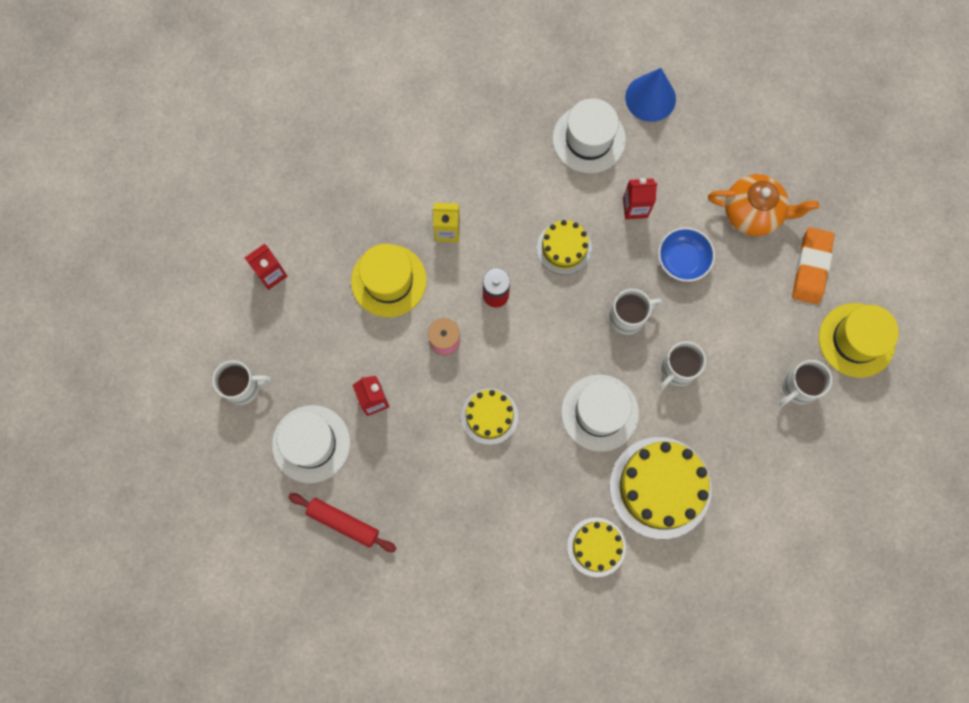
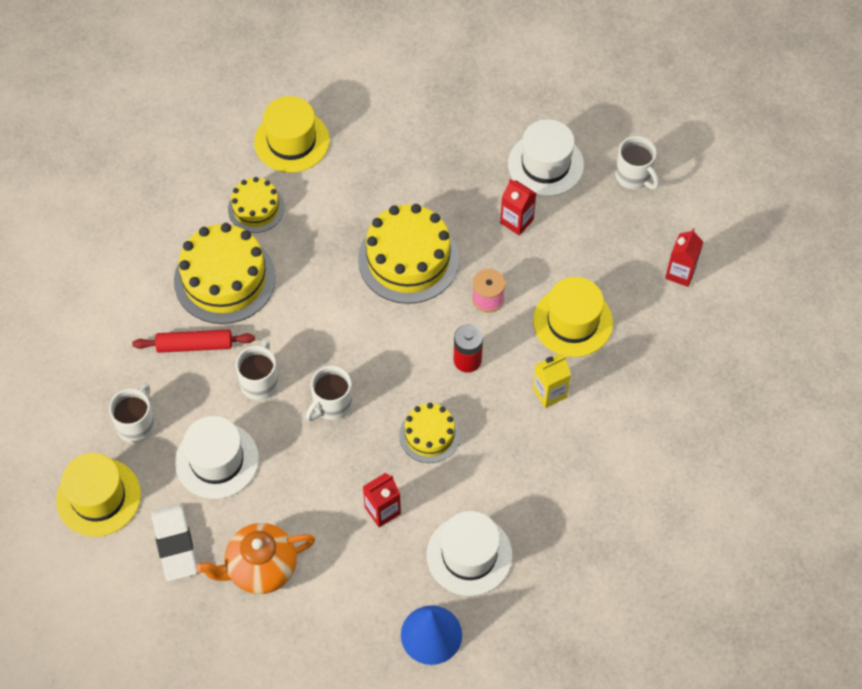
camera: 150 degrees right, 15 degrees down
white mug [212,360,272,405] -> white mug turned 90 degrees counterclockwise [615,136,659,190]
red rolling pin [288,493,397,552] -> red rolling pin moved to [132,330,255,353]
yellow cake [461,388,518,445] -> yellow cake [358,204,459,304], size x1.75
white hat [561,374,639,452] -> white hat moved to [175,416,259,499]
blue bowl [658,227,715,282] -> none
orange eraser [792,227,835,304] -> white eraser [152,504,197,581]
none -> yellow hat [254,96,330,173]

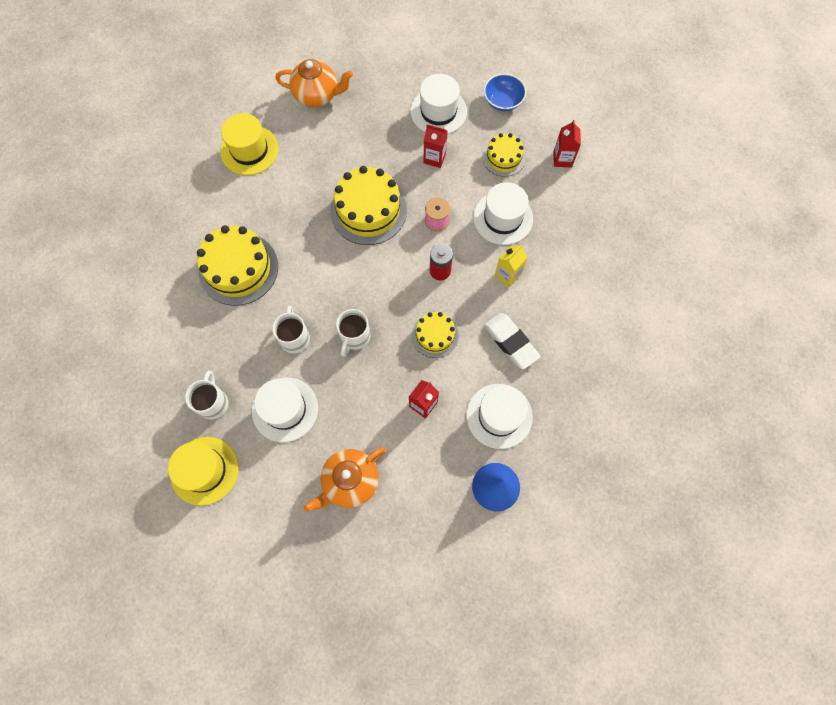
camera: 20 degrees left, 10 degrees up
red rolling pin [132,330,255,353] -> none
white eraser [152,504,197,581] -> white eraser moved to [484,313,541,369]
yellow cake [228,177,285,233] -> yellow cake moved to [483,133,525,177]
yellow hat [533,277,613,357] -> white hat [473,182,533,245]
white mug [615,136,659,190] -> blue bowl [484,74,526,111]
none -> orange teapot [275,59,353,107]

